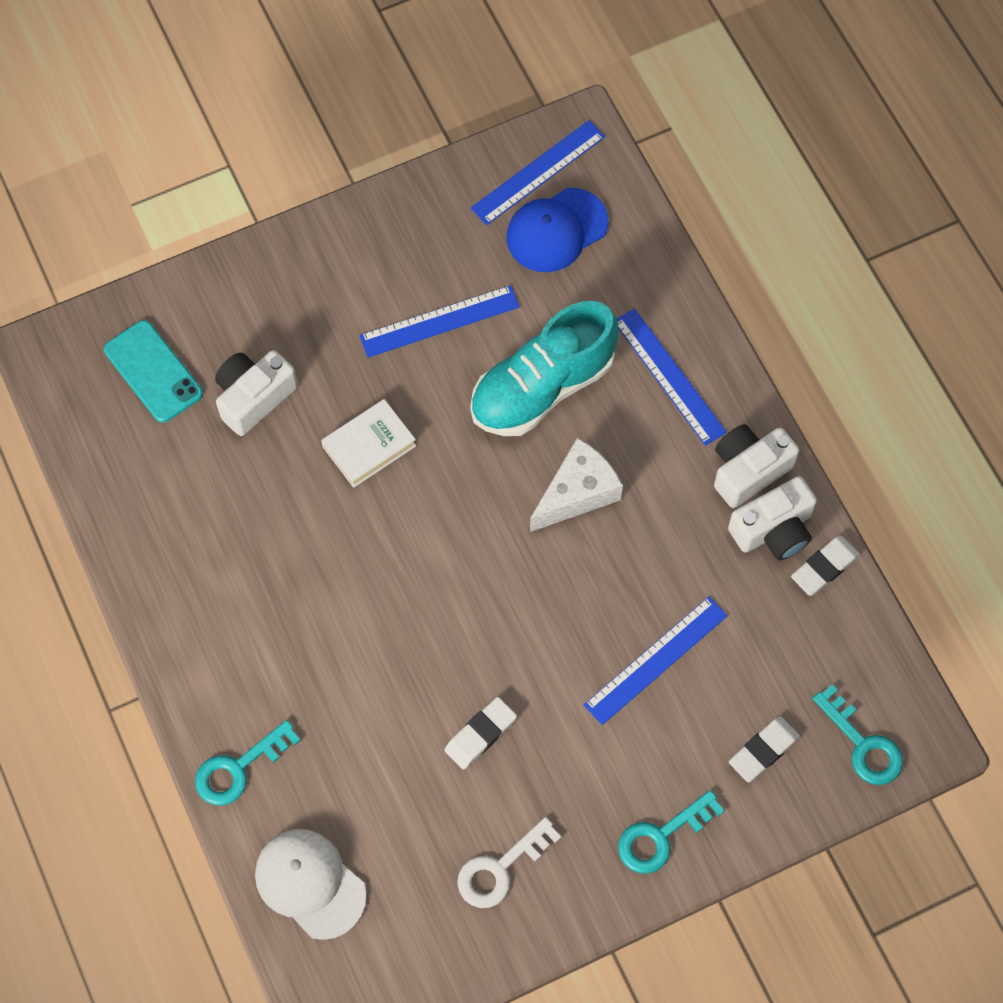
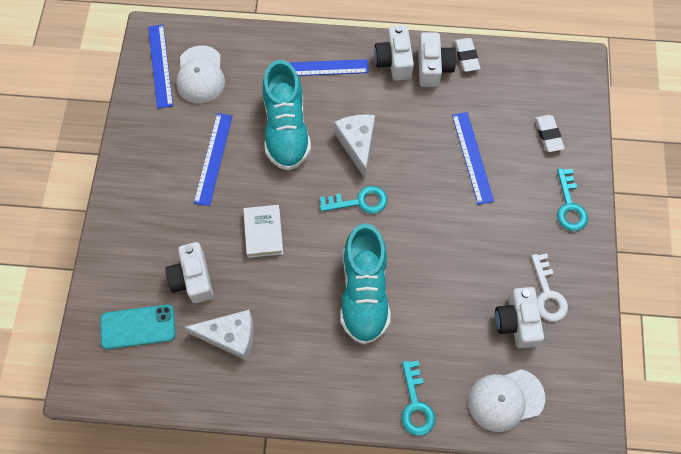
camera: 60 degrees left, 0 degrees up
white eraser [444,697,517,769] -> none
blue cap [506,188,609,272] -> white cap [176,45,225,104]
turquoise key [812,684,903,785] -> turquoise key moved to [320,186,387,214]
none -> white cheese [184,310,254,360]
none -> turquoise shoe [340,223,391,344]
none -> white camera [495,287,544,348]

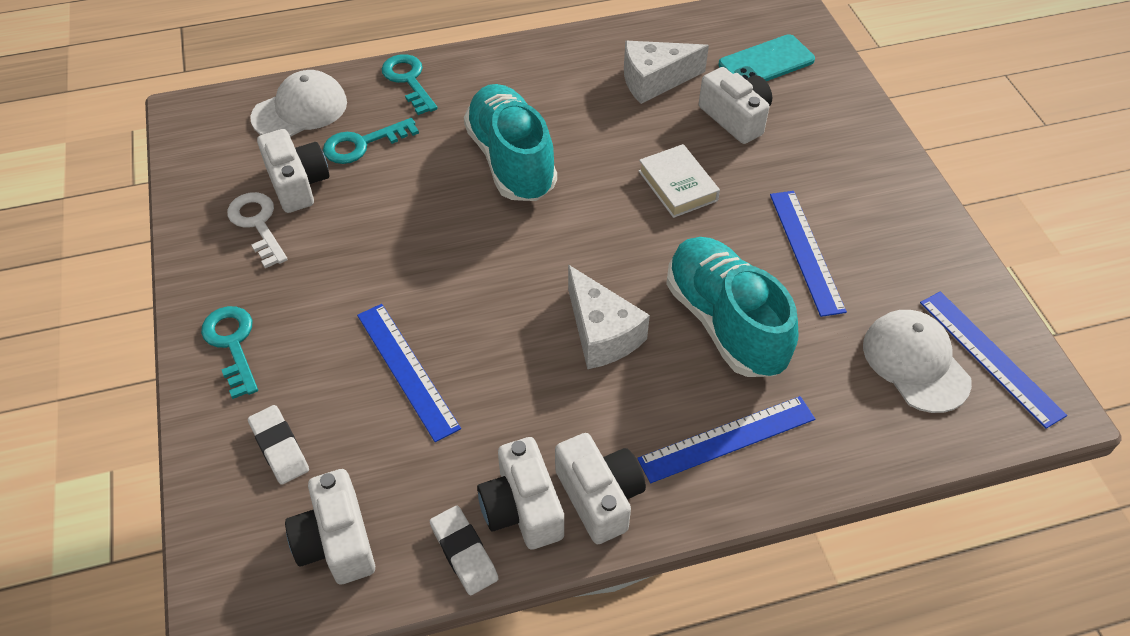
camera: 160 degrees right, 15 degrees down
turquoise key [320,186,387,214] -> turquoise key moved to [323,118,419,164]
none -> white camera [285,469,375,585]

